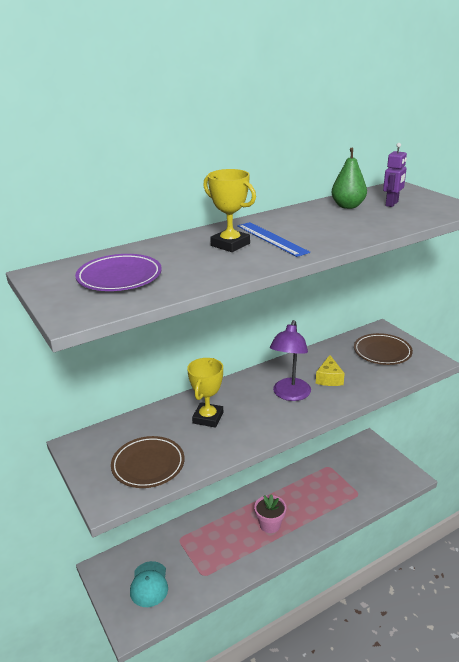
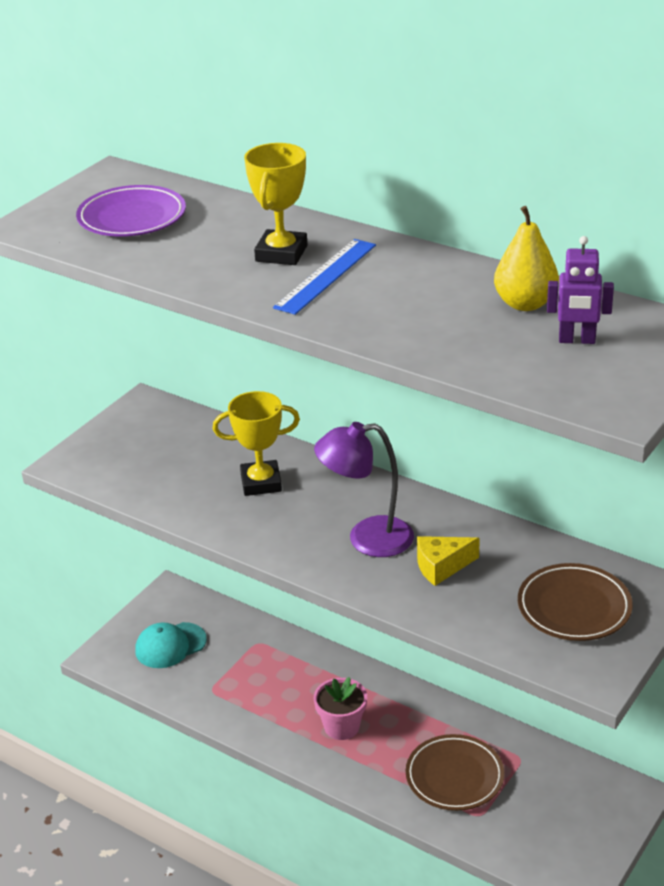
camera: 65 degrees right, 5 degrees up
brown plate [111,436,184,488] -> brown plate moved to [406,734,504,811]
green pear [331,148,367,209] -> yellow pear [494,206,559,311]

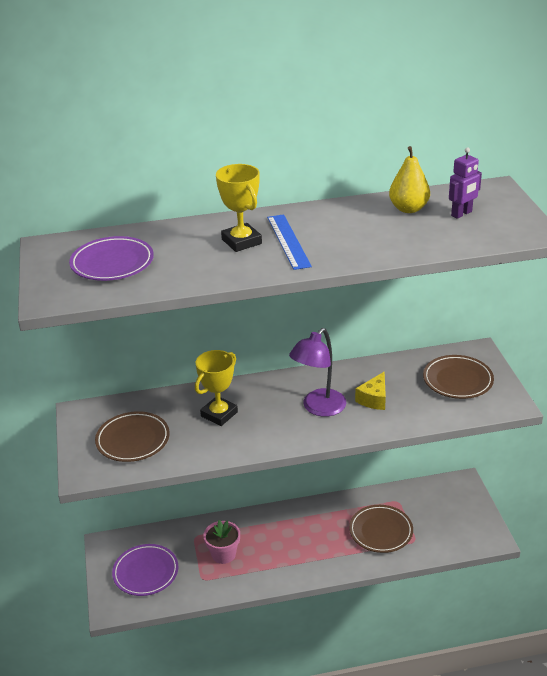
camera: 45 degrees left, 0 degrees up
turquoise cap [135,622,207,668] -> purple plate [112,544,178,596]
pink flower pot [314,677,367,740] -> pink flower pot moved to [204,520,240,564]
none -> brown plate [95,411,170,462]

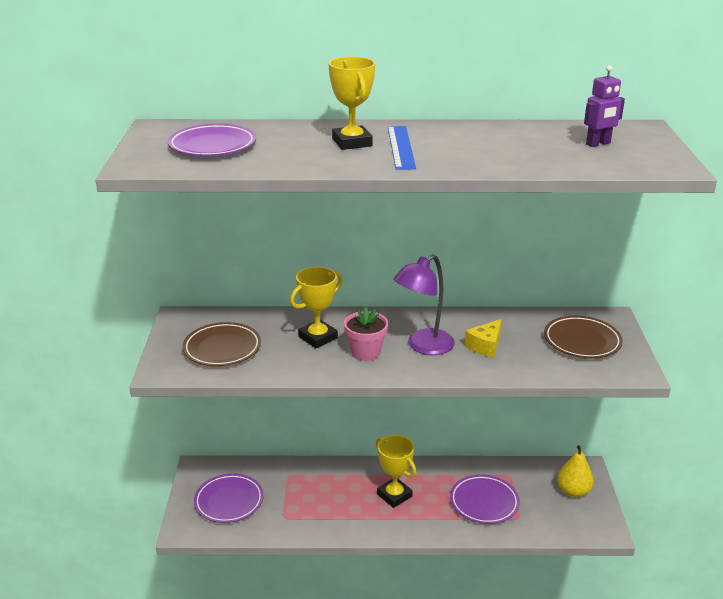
camera: 10 degrees right, 5 degrees down
pink flower pot [204,520,240,564] -> pink flower pot moved to [344,307,389,361]
brown plate [349,505,413,553] -> purple plate [450,475,520,524]
yellow pear [389,146,430,213] -> yellow pear moved to [557,445,594,497]
none -> yellow trophy [376,435,417,508]

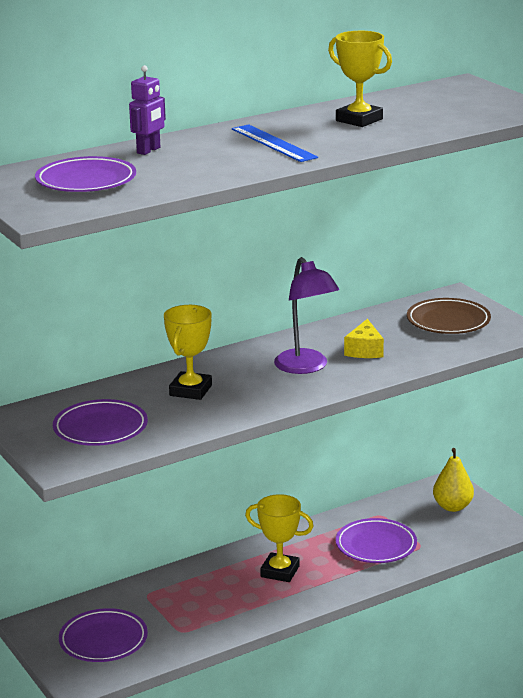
camera: 30 degrees left, 5 degrees down
brown plate [183,322,261,366] -> purple plate [53,399,148,446]
yellow trophy [329,57,375,150] -> yellow trophy moved to [328,31,392,127]
pink flower pot [344,307,389,361] -> none
purple lamp [394,254,455,355] -> purple lamp turned 45 degrees counterclockwise [274,257,339,374]
purple robot [584,65,625,147] -> purple robot moved to [129,65,166,155]

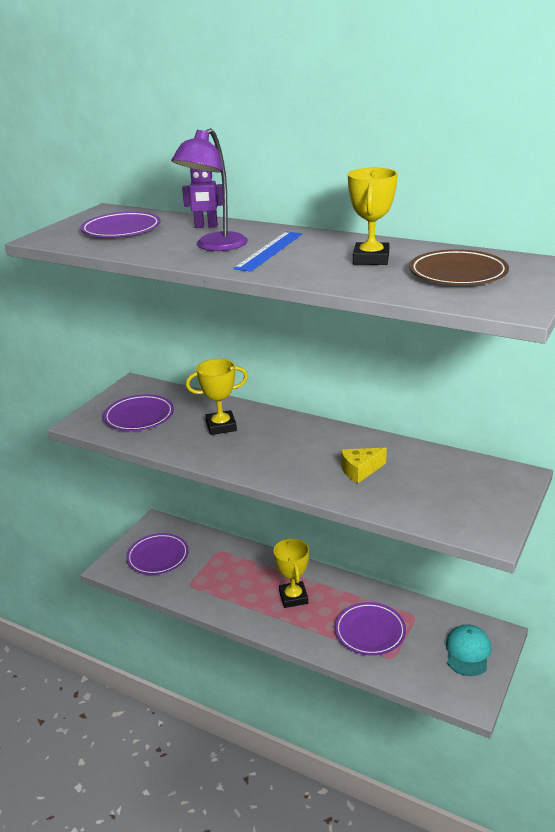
camera: 60 degrees right, 5 degrees up
purple lamp [274,257,339,374] -> purple lamp moved to [171,128,248,251]
brown plate [407,298,491,334] -> brown plate moved to [409,249,509,285]
yellow pear [433,448,474,512] -> turquoise cap [446,624,491,676]

